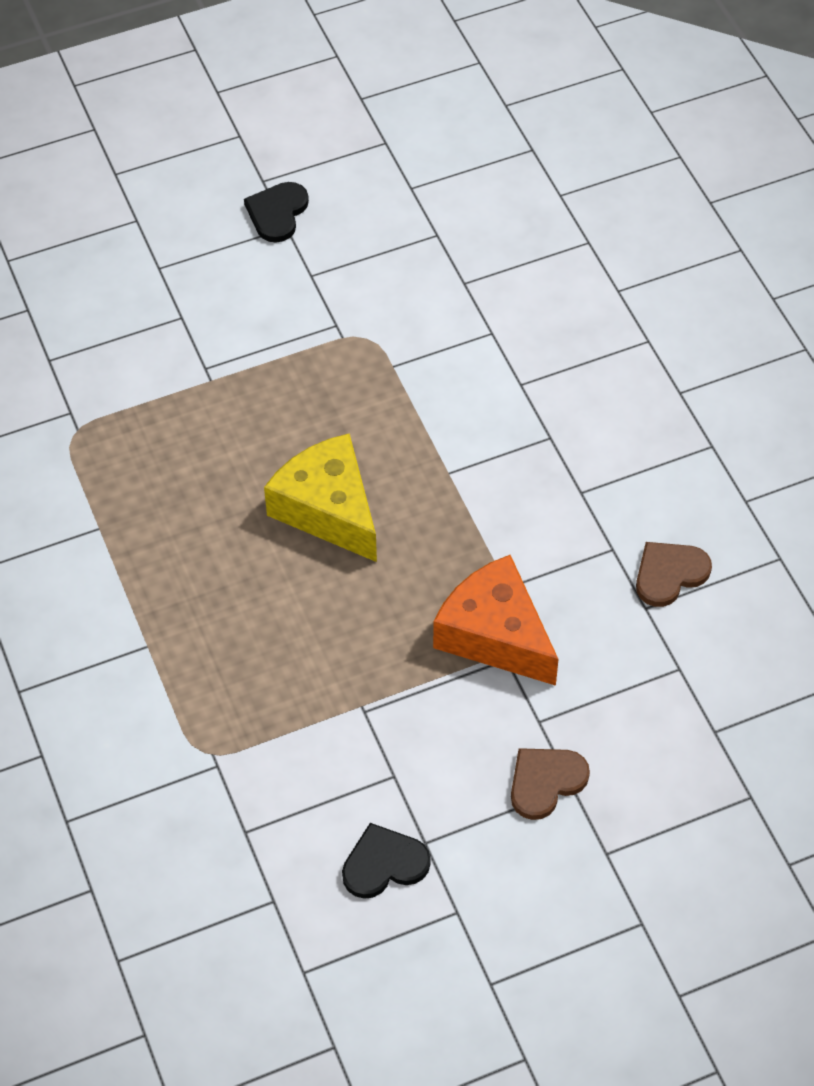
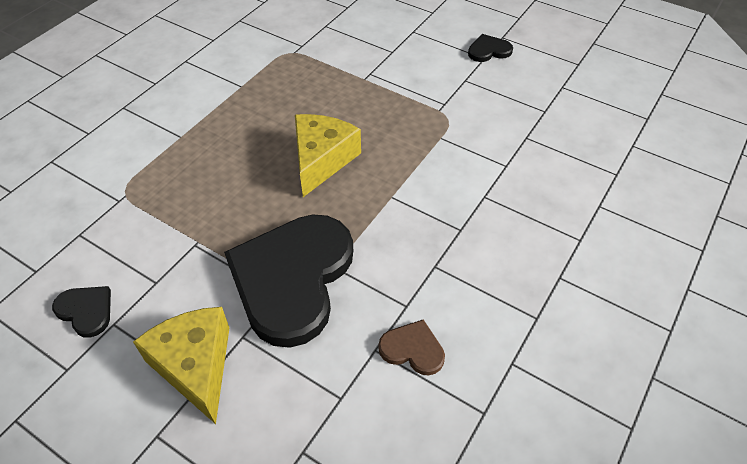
camera: 55 degrees right, 5 degrees down
orange cheese [433,555,559,686] -> black heart [224,215,353,348]
brown heart [511,748,590,820] -> yellow cheese [133,307,229,424]

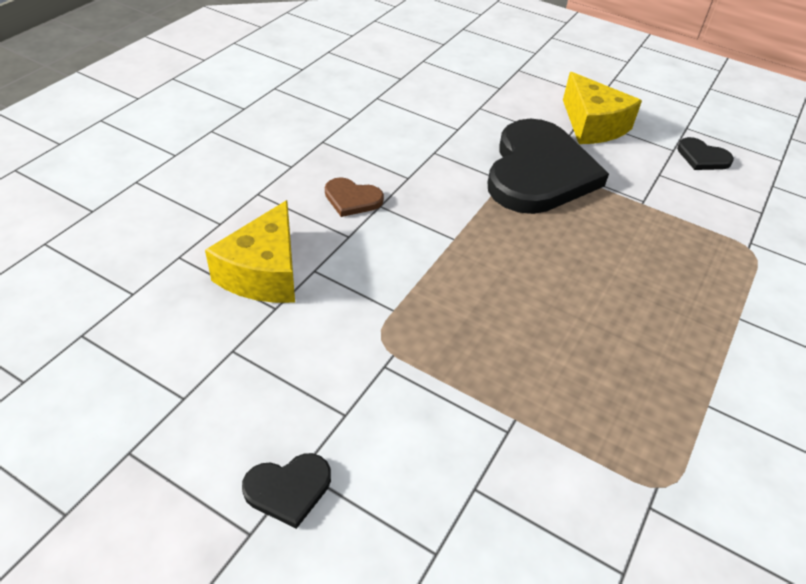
camera: 175 degrees right, 5 degrees down
yellow cheese [295,114,361,197] -> yellow cheese moved to [205,200,295,303]
brown heart [378,320,445,375] -> brown heart moved to [325,177,384,217]

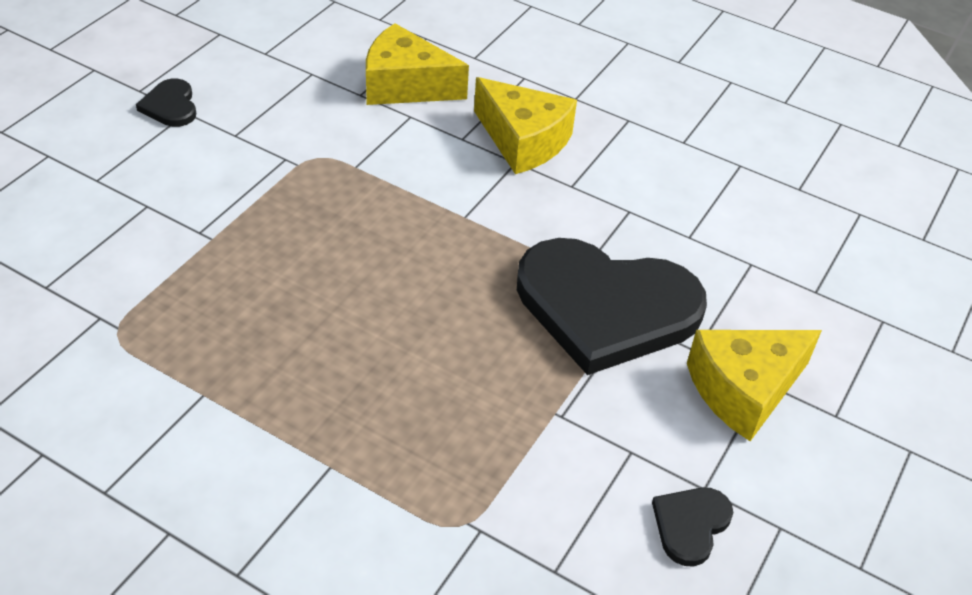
camera: 90 degrees right, 0 degrees up
brown heart [325,177,384,217] -> yellow cheese [474,77,577,174]

